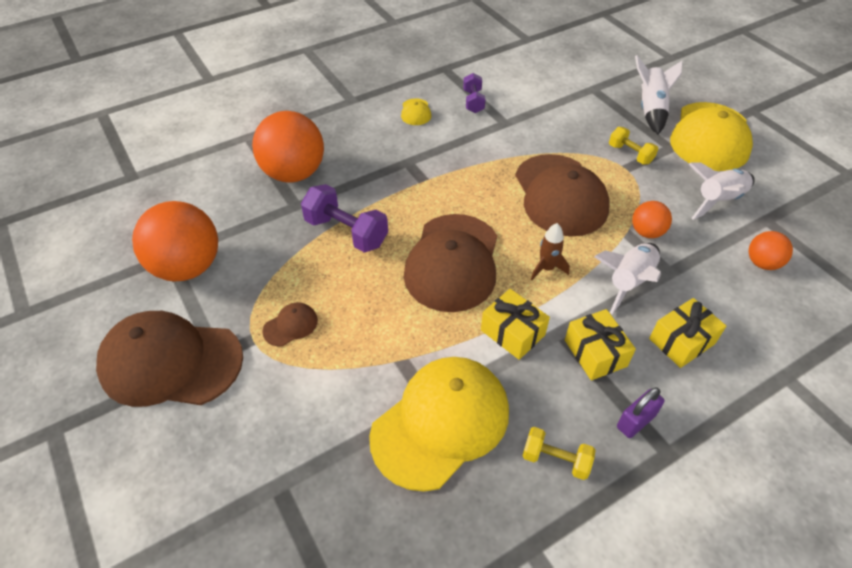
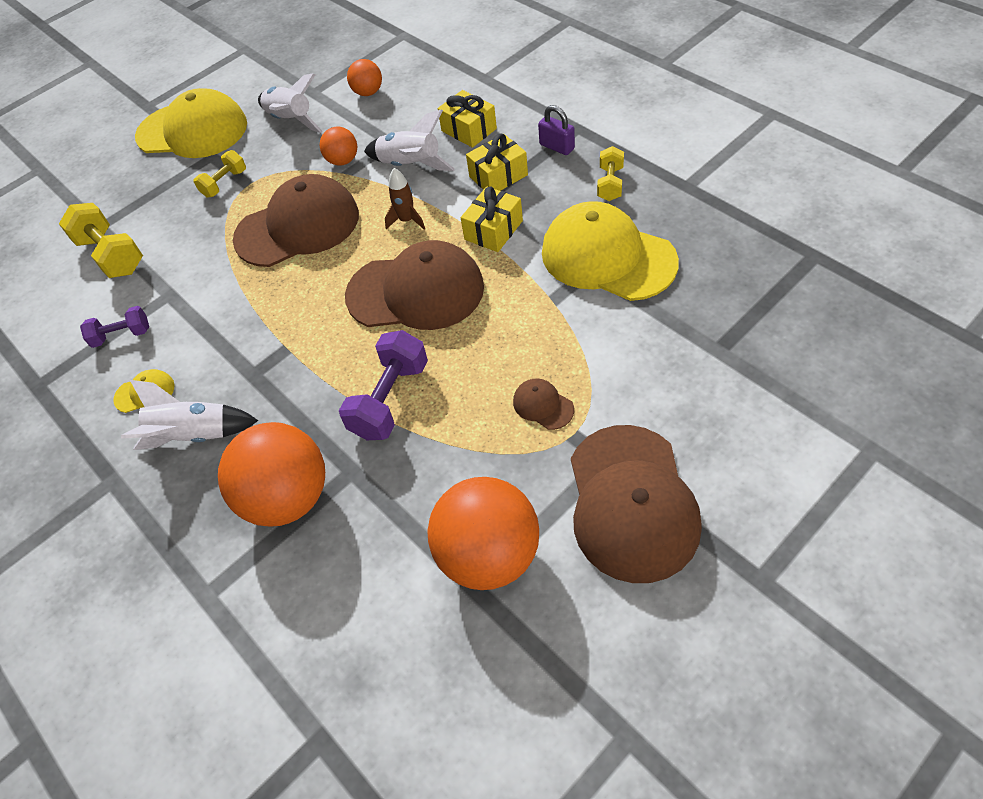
camera: 95 degrees left, 5 degrees up
white rocket [635,55,683,134] -> white rocket moved to [121,380,258,450]
none -> yellow dumbbell [59,203,143,278]

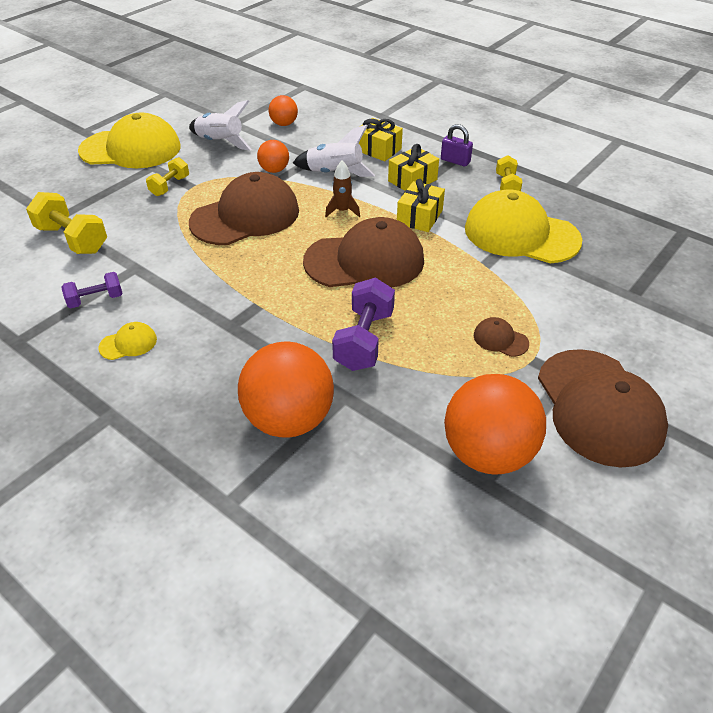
camera: 15 degrees left, 10 degrees down
white rocket [121,380,258,450] -> none

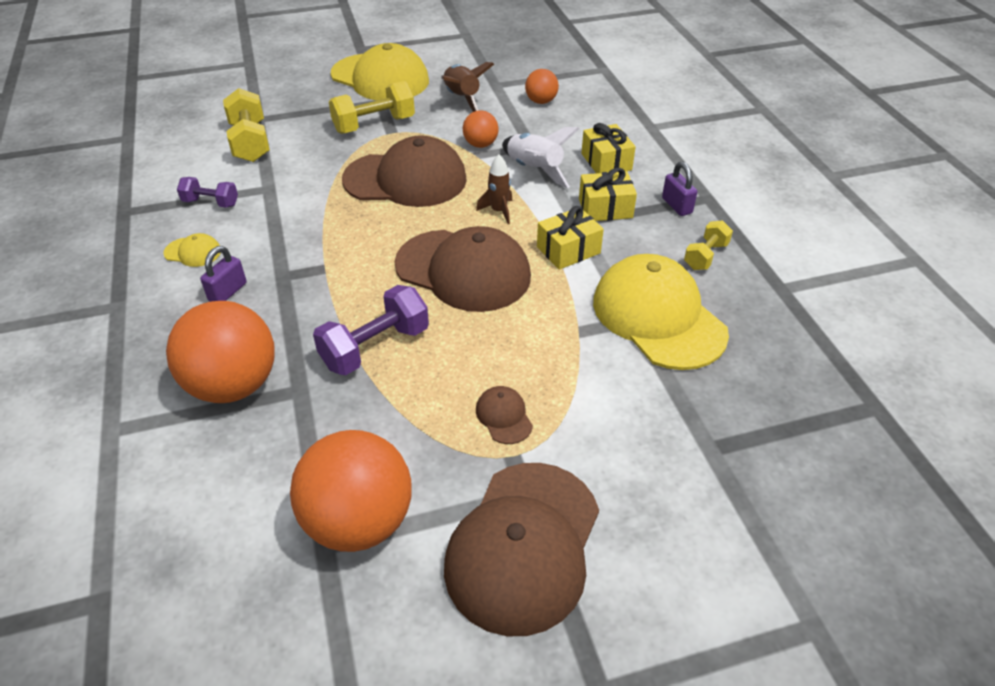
camera: 35 degrees right, 0 degrees up
yellow dumbbell [146,157,189,196] -> yellow dumbbell [329,81,415,134], size x1.66
white rocket [189,100,252,151] -> brown rocket [441,62,494,112]
none -> purple padlock [200,246,247,302]

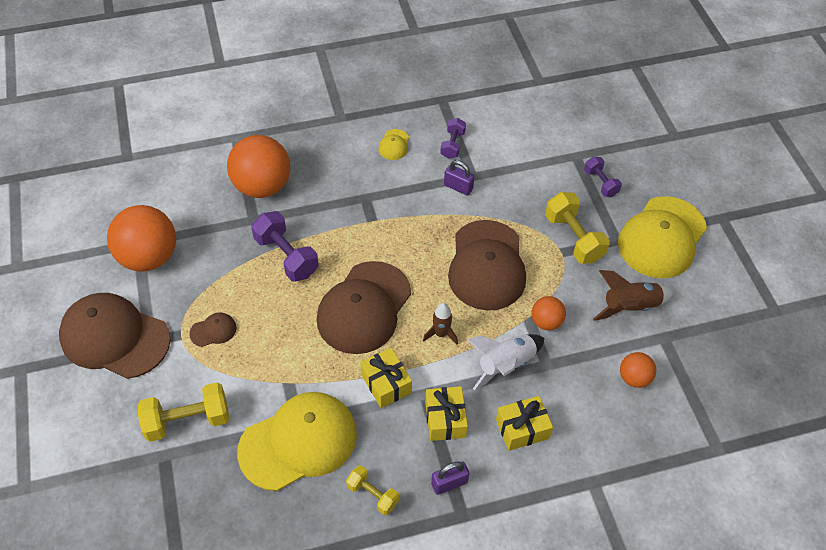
camera: 90 degrees right, 10 degrees up
purple padlock [200,246,247,302] -> purple padlock moved to [444,160,475,196]
yellow dumbbell [223,88,270,162] -> yellow dumbbell moved to [138,382,229,442]
none -> purple dumbbell [584,156,622,197]

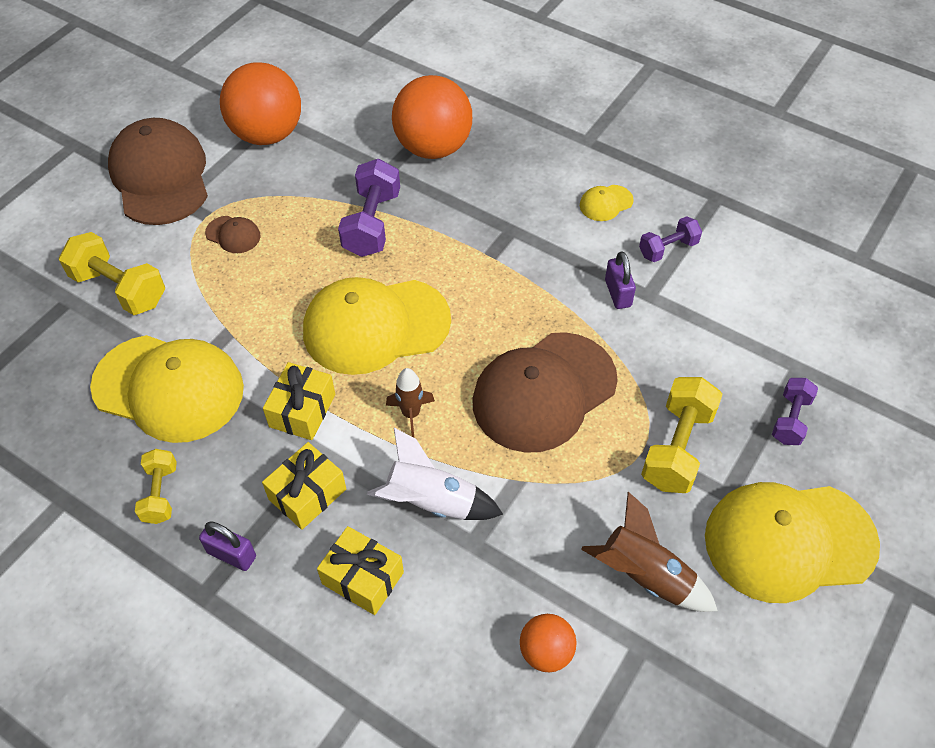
camera: 50 degrees right, 0 degrees up
brown cap [317,261,411,354] -> yellow cap [303,277,451,375]
orange ball [532,296,566,330] -> none

